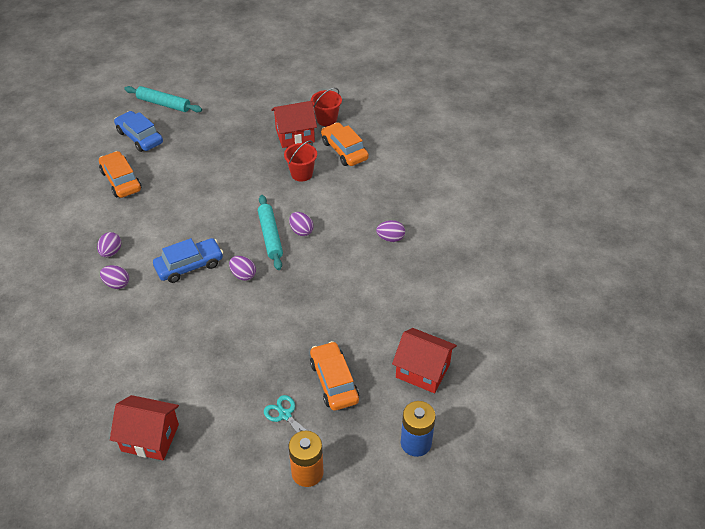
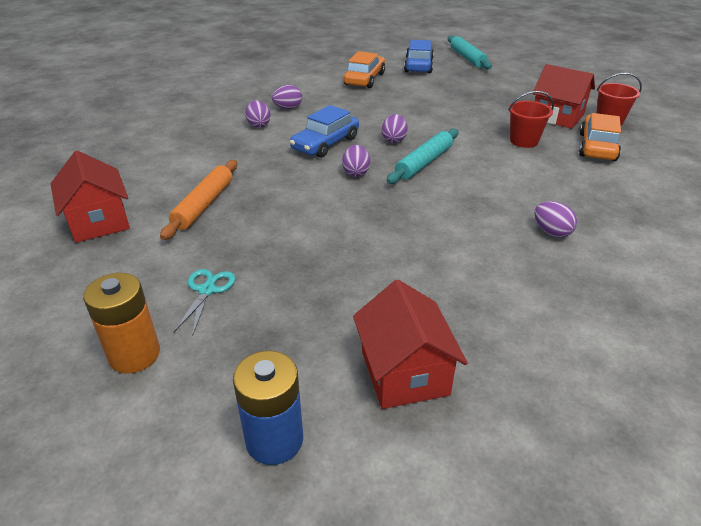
camera: 50 degrees right, 10 degrees down
blue car [153,238,223,283] -> blue car turned 105 degrees clockwise [290,105,359,158]
purple egg [289,212,314,236] -> purple egg moved to [382,114,408,143]
orange car [310,341,359,411] -> none
none -> orange rolling pin [160,160,237,240]

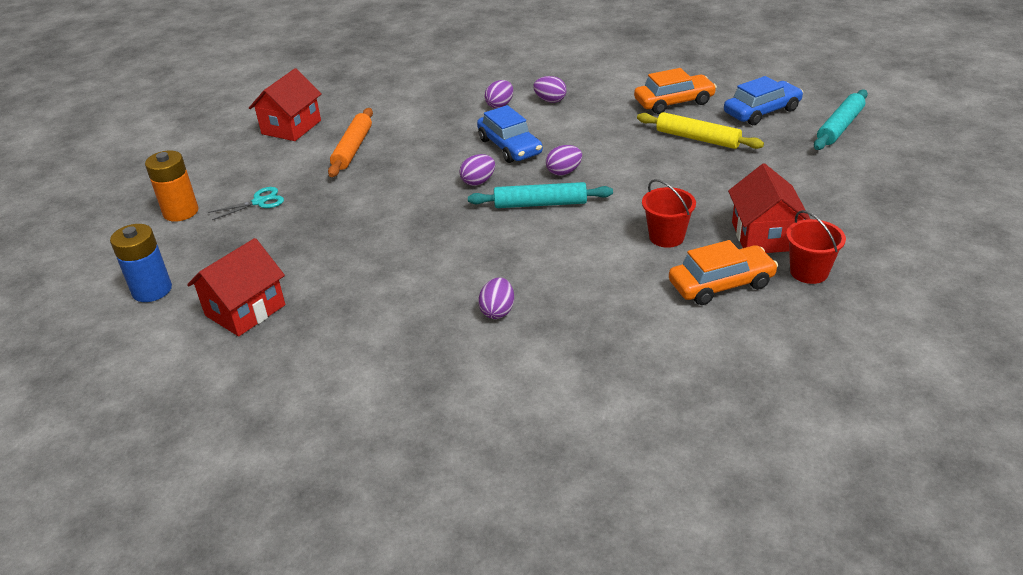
camera: 55 degrees right, 0 degrees up
orange rolling pin [160,160,237,240] -> orange rolling pin turned 60 degrees counterclockwise [328,108,373,177]
blue car [290,105,359,158] -> blue car turned 120 degrees counterclockwise [477,105,543,163]
none -> yellow rolling pin [637,112,764,149]

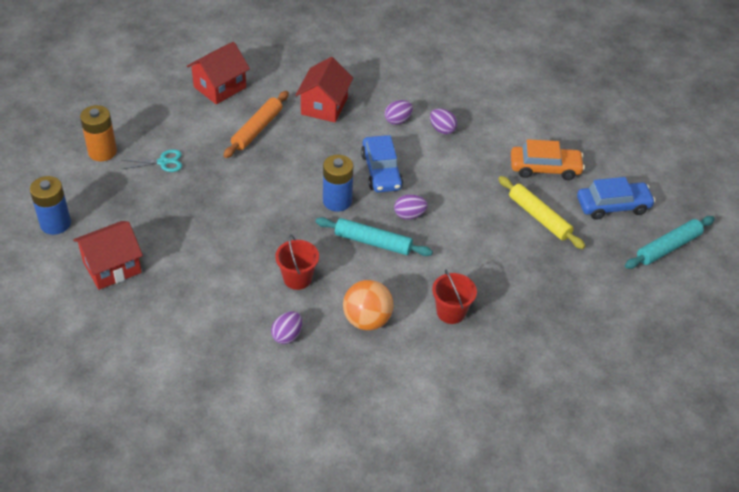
camera: 15 degrees right, 10 degrees up
purple egg [459,154,495,186] -> blue battery [323,155,353,212]
orange car [669,240,778,305] -> none
red house [728,163,810,253] -> red house moved to [296,57,353,122]
red bucket [786,210,846,284] -> red bucket moved to [275,234,319,290]
none -> orange ball [343,280,393,330]

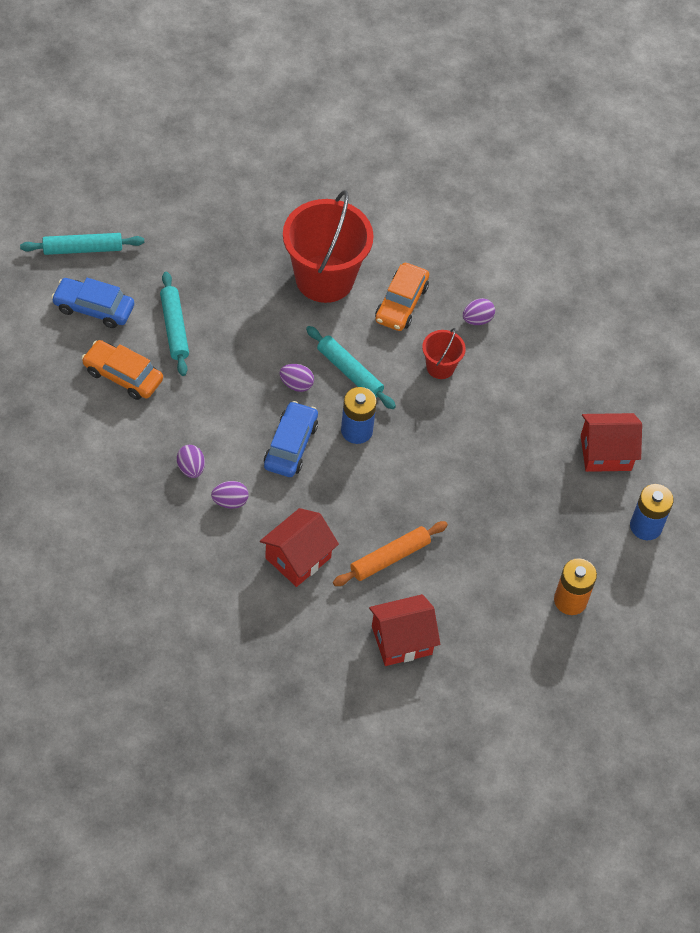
camera: 155 degrees left, 10 degrees up
turquoise scissors [121,149,182,172] -> none
orange ball [343,280,393,330] -> orange car [375,263,429,331]
red bucket [432,269,477,324] -> red bucket [283,190,374,303], size x2.11
yellow rolling pin [499,176,585,249] -> turquoise rolling pin [160,272,189,376]

